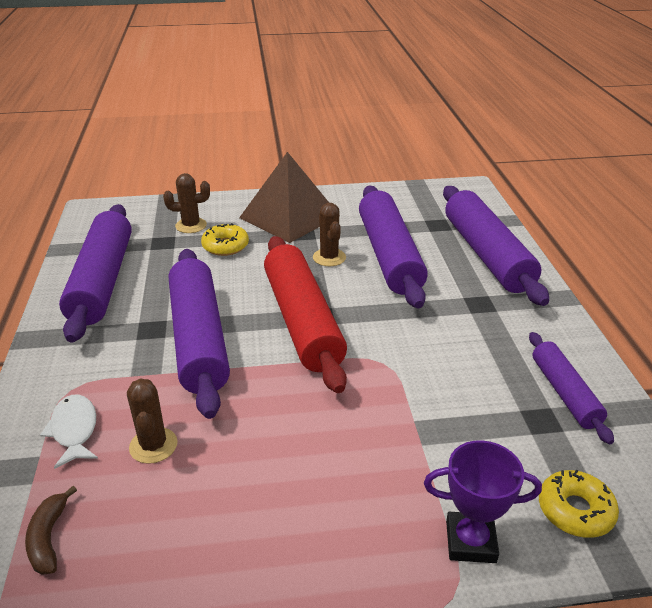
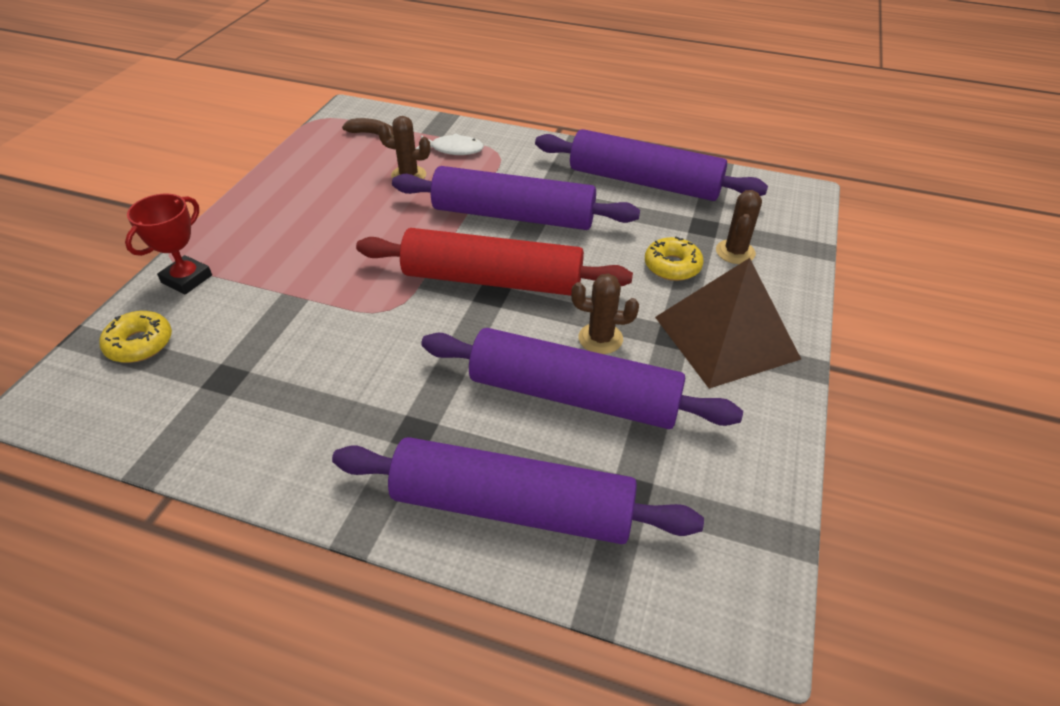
camera: 115 degrees right, 10 degrees up
purple trophy [424,440,542,563] -> red trophy [125,194,212,294]
purple rolling pin [529,332,614,444] -> none

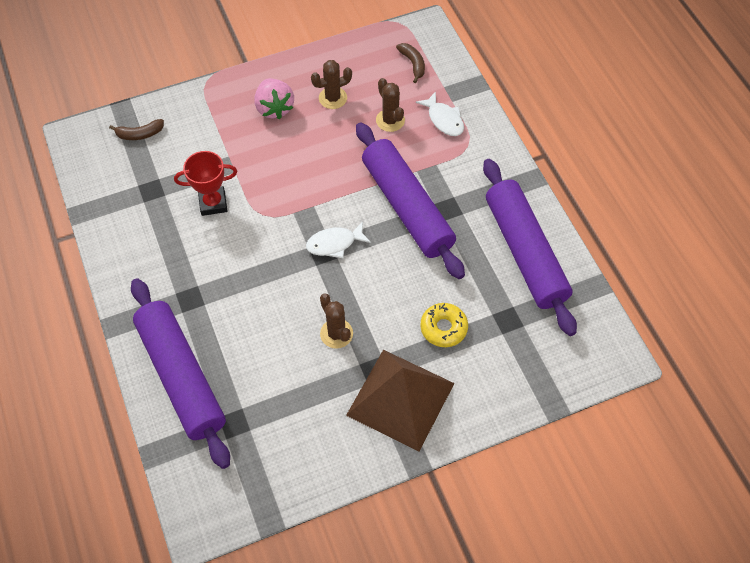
camera: 50 degrees right, 15 degrees up
yellow donut [99,311,172,363] -> brown banana [109,119,164,140]
red trophy [125,194,212,294] -> red trophy moved to [174,151,237,216]
red rolling pin [356,228,633,296] -> white fish [306,221,371,258]
purple rolling pin [421,328,743,429] -> none
brown cactus [716,190,762,264] -> brown cactus moved to [311,60,352,109]
none -> pink strawberry [254,78,294,119]

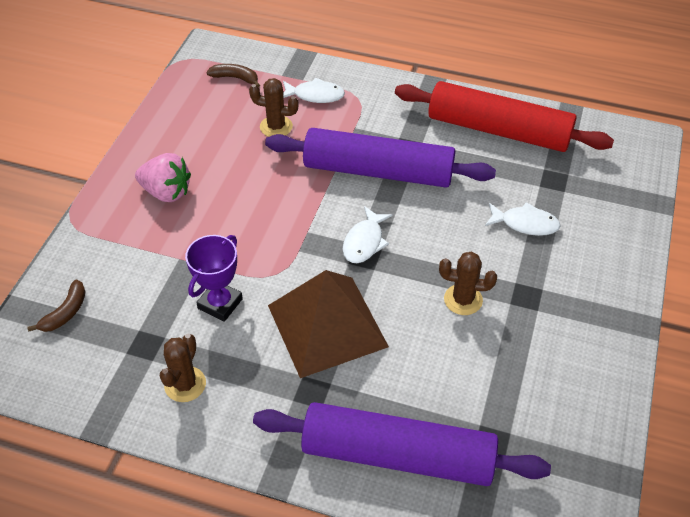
camera: 50 degrees left, 10 degrees down
red trophy [174,151,237,216] -> purple trophy [185,235,243,322]
brown cactus [311,60,352,109] -> brown cactus moved to [160,334,206,402]
brown pyramid [346,350,454,451] -> brown pyramid moved to [268,270,389,378]
yellow donut [420,303,468,347] -> white fish [485,202,561,236]
purple rolling pin [483,159,577,336] -> red rolling pin [395,81,614,152]

